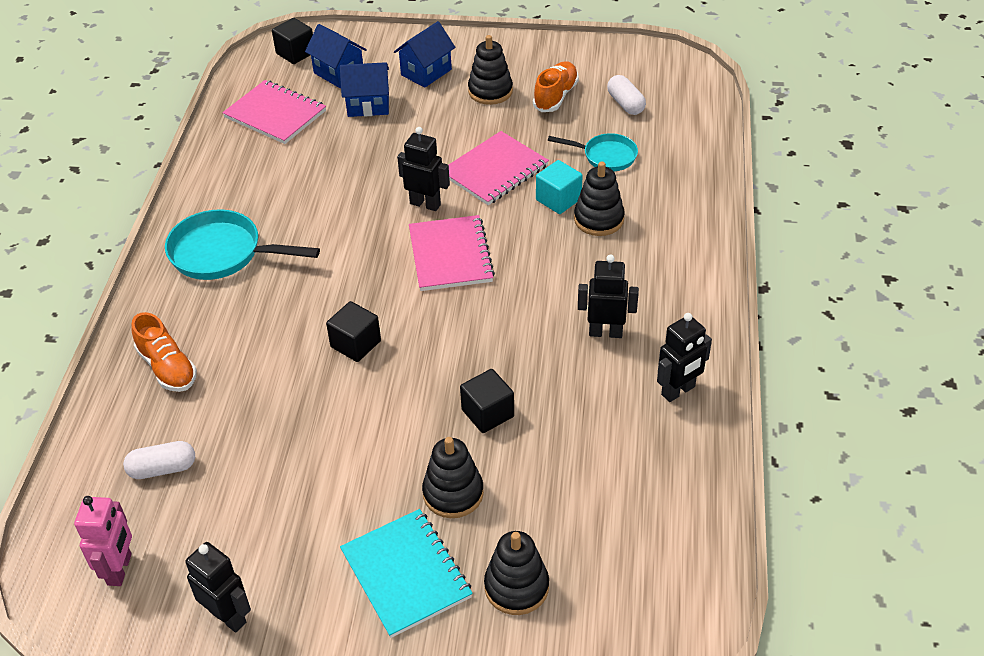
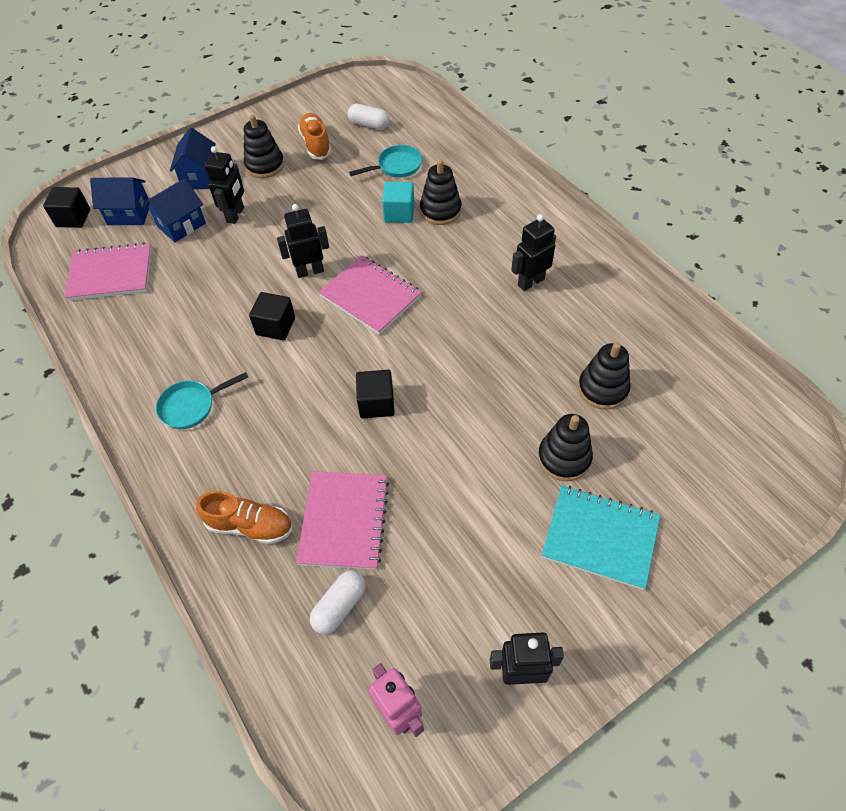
camera: 40 degrees left, 10 degrees up
turquoise pan [165,209,320,280] -> turquoise pan [156,372,248,429], size x0.61
pink notebook [449,131,549,205] -> pink notebook moved to [296,471,389,570]
black cube [460,369,514,433] -> black cube moved to [249,292,295,340]
black stacking toy [484,531,549,615] -> black stacking toy moved to [578,342,631,410]
black robot [657,313,712,402] -> black robot moved to [205,146,244,224]

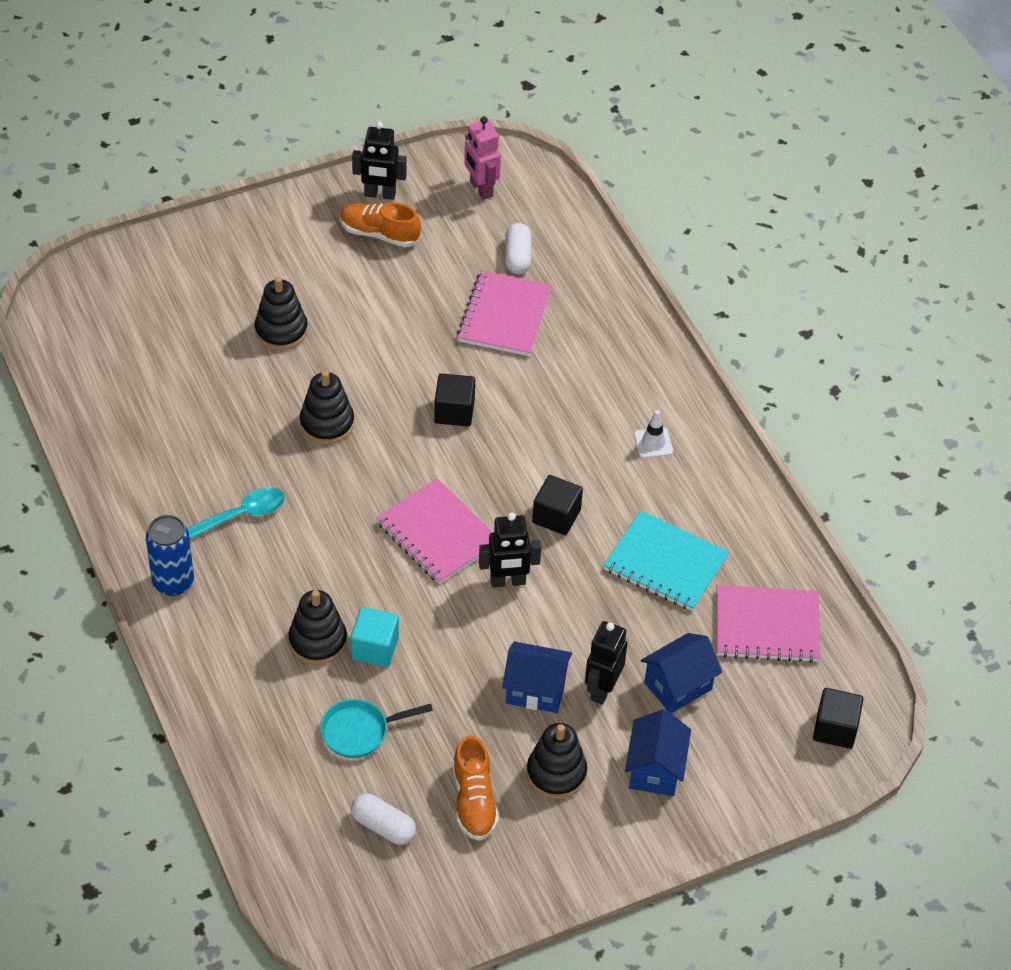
camera: 175 degrees left, 5 degrees down
blue house [90,177,149,225] -> blue house moved to [502,641,572,713]
turquoise pan [156,372,248,429] -> white traffic cone [634,410,673,458]
orange shoe [196,491,293,544] -> orange shoe moved to [340,202,421,247]
white capsule [310,570,366,634] -> white capsule turned 45 degrees counterclockwise [505,223,532,274]
black robot [511,214,556,291] -> turquoise spoon [187,487,285,539]
turquoise notebook [542,486,660,590] -> turquoise notebook moved to [603,510,729,611]
black stacking toy [578,342,631,410] -> black stacking toy moved to [300,370,354,444]
none -> blue can [146,515,194,596]

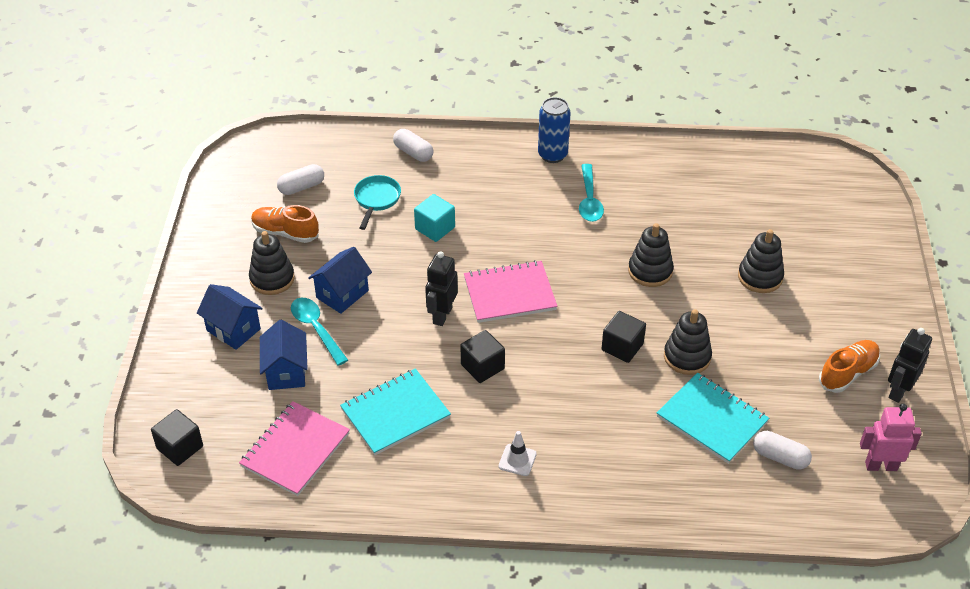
camera: 120 degrees right, 5 degrees down
black stacking toy [289,590,347,665] -> black stacking toy moved to [664,309,712,375]
pink notebook [457,270,552,356] -> turquoise notebook [657,373,769,464]
black robot [585,621,627,705] -> turquoise spoon [291,298,348,366]
none -> white capsule [393,129,433,162]

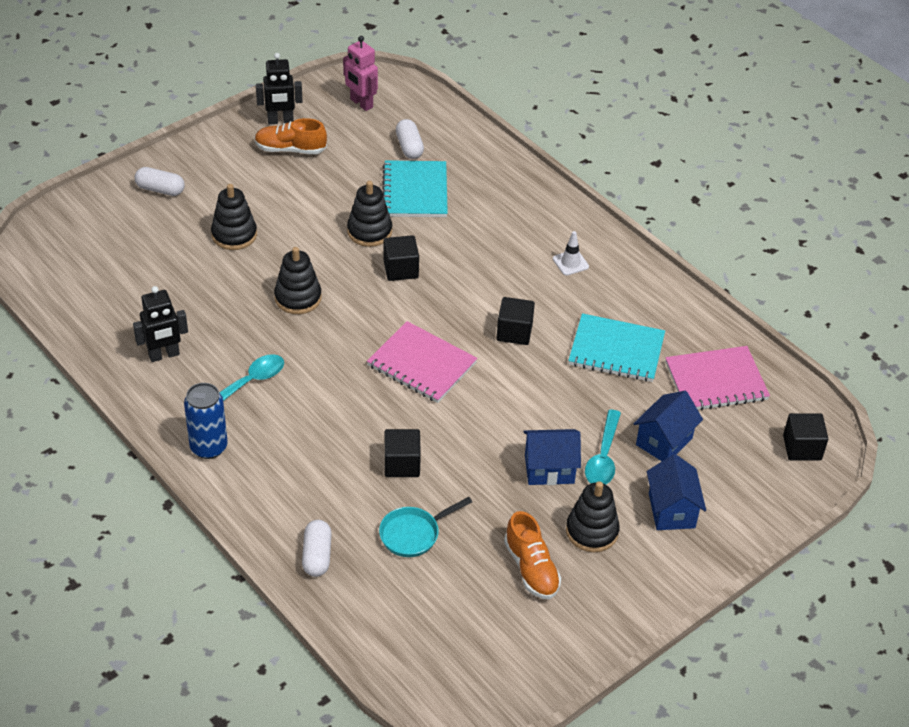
camera: 135 degrees left, 0 degrees up
white capsule [277,164,324,195] -> white capsule moved to [135,167,185,196]
turquoise cube [414,194,455,242] -> black cube [384,429,421,477]
black robot [425,251,458,326] -> black robot moved to [133,286,188,362]

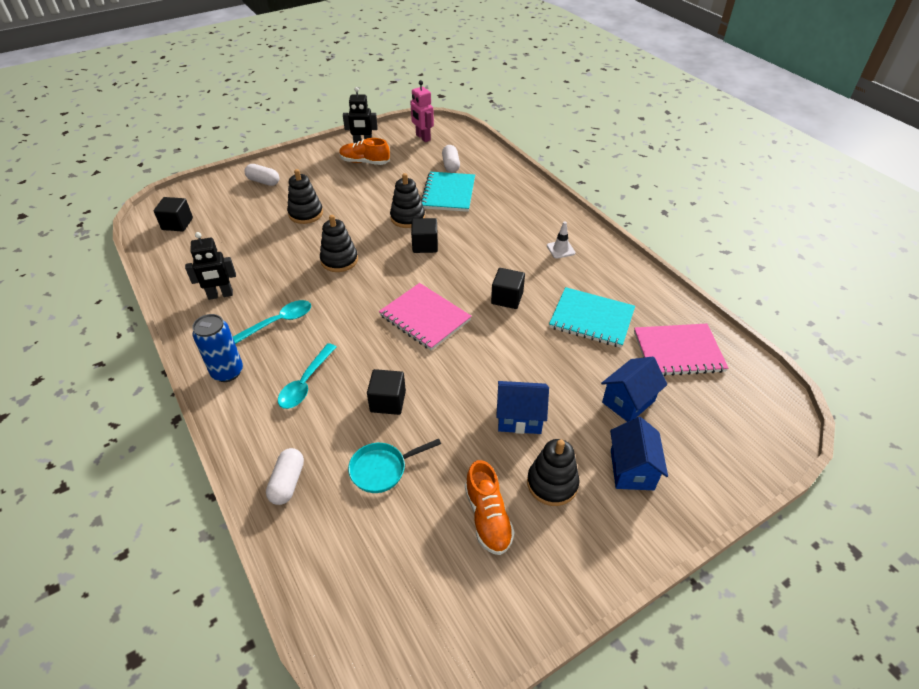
camera: 10 degrees right, 0 degrees up
turquoise spoon [585,410,621,485] -> turquoise spoon moved to [278,343,336,409]
black cube [783,413,828,460] -> black cube moved to [154,197,193,231]

